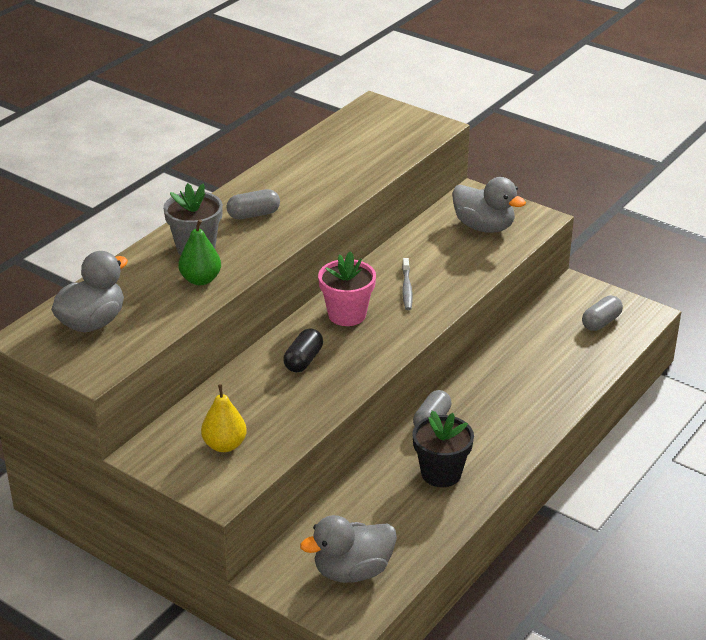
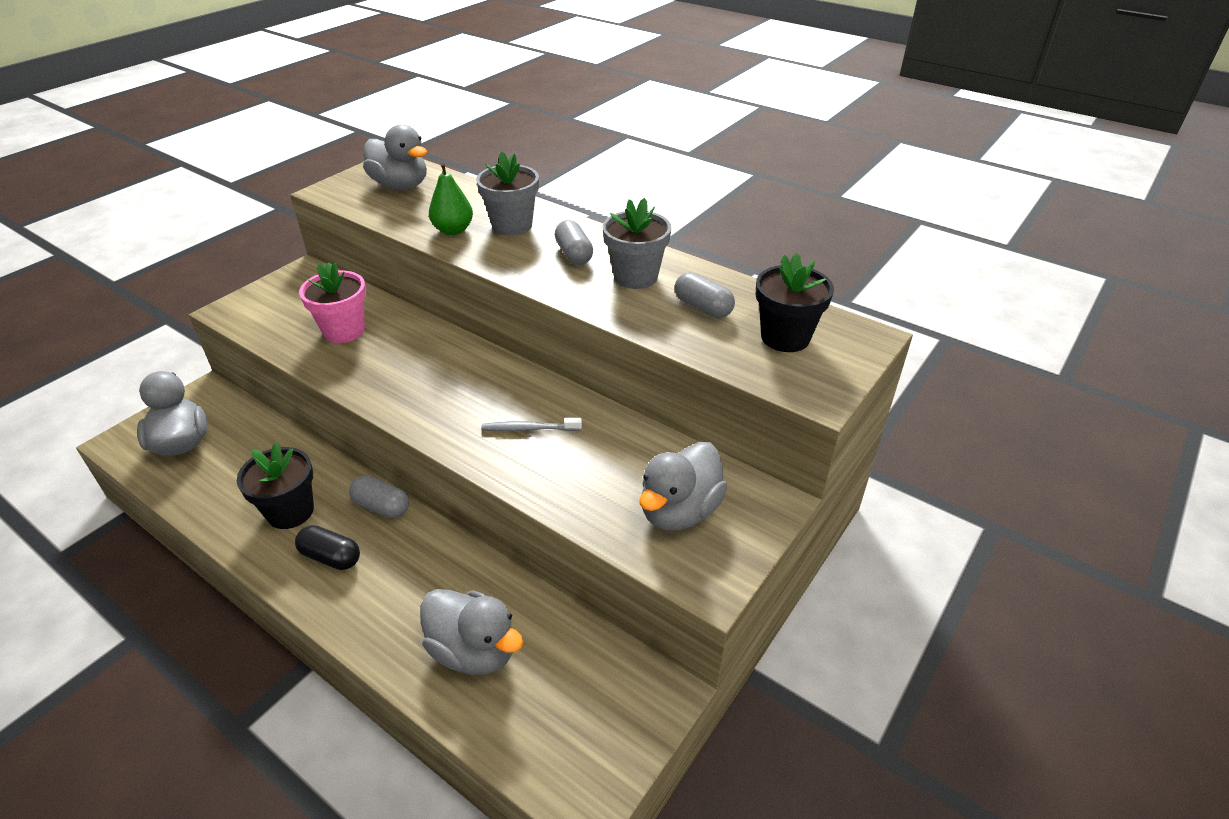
camera: 90 degrees right, 5 degrees up
yellow pear [201,384,247,452] -> none
black capsule [283,328,323,373] -> black capsule moved to [295,525,360,570]
pink flower pot [318,251,376,326] -> pink flower pot moved to [299,262,366,343]
grey capsule [582,296,623,331] -> grey capsule moved to [675,272,735,318]
none -> grey duck [420,589,523,675]
none -> grey flower pot [602,198,672,289]
none -> black flower pot [756,253,834,352]

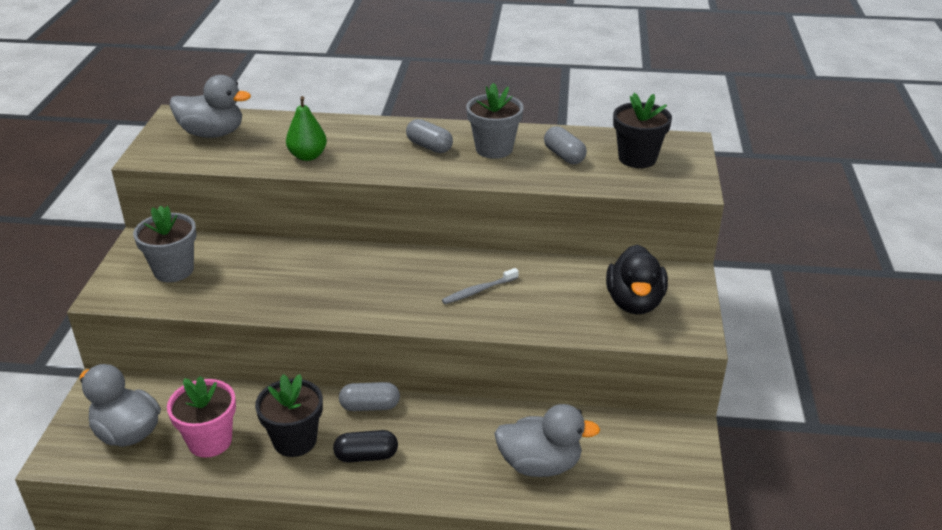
camera: 30 degrees left, 5 degrees down
pink flower pot [299,262,366,343] -> pink flower pot moved to [167,376,236,458]
grey flower pot [476,151,539,236] -> grey flower pot moved to [133,205,197,282]
grey duck [639,442,727,530] -> black duck [606,244,668,315]
grey capsule [675,272,735,318] -> grey capsule turned 45 degrees clockwise [544,126,587,164]

